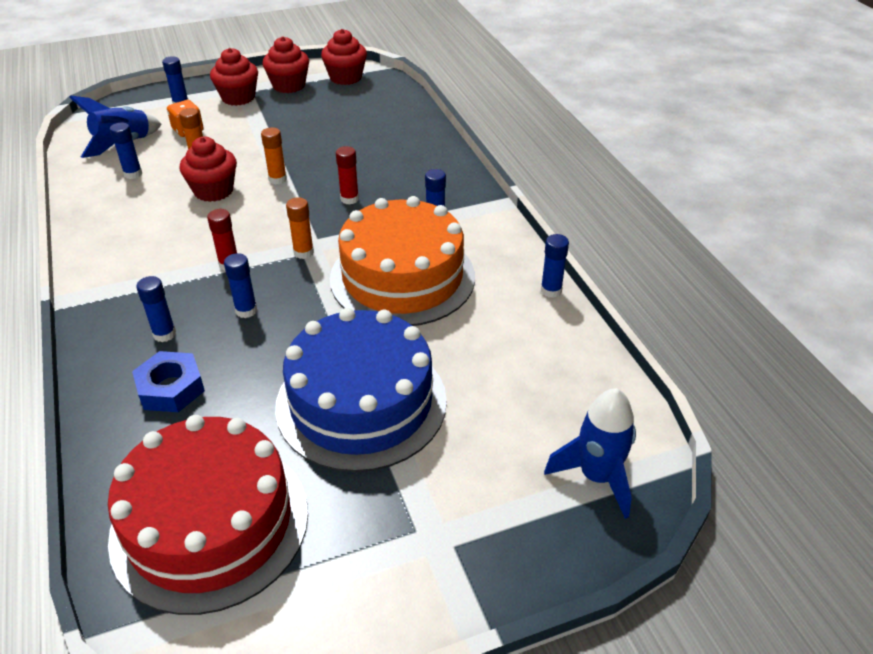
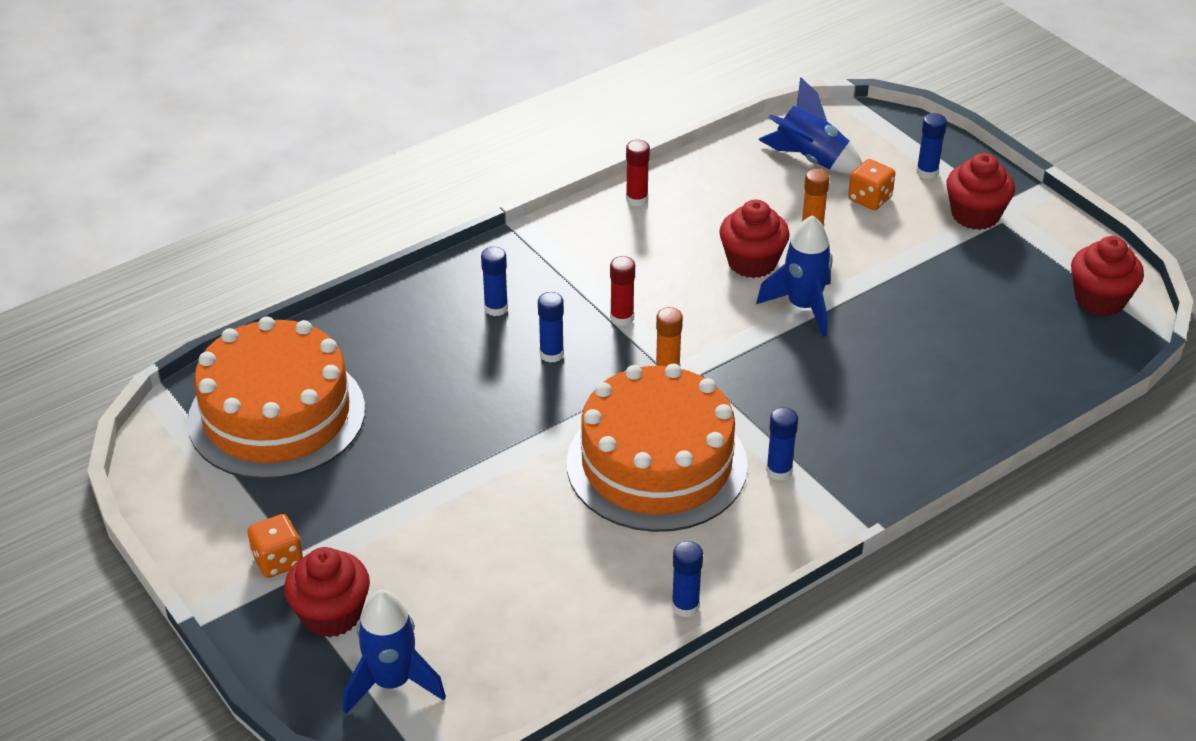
camera: 75 degrees right, 0 degrees up
red cake [108,415,308,615] -> orange cake [187,316,365,479]
blue glue stick [110,122,142,179] -> none
blue nut [132,351,205,412] -> none
orange glue stick [261,127,287,184] -> blue rocket [756,215,833,337]
red cupcake [262,36,309,93] -> red cupcake moved to [284,547,370,638]
blue cake [275,308,447,472] -> none
red glue stick [336,146,359,205] -> red glue stick moved to [626,140,650,207]
none -> orange dice [247,514,303,578]

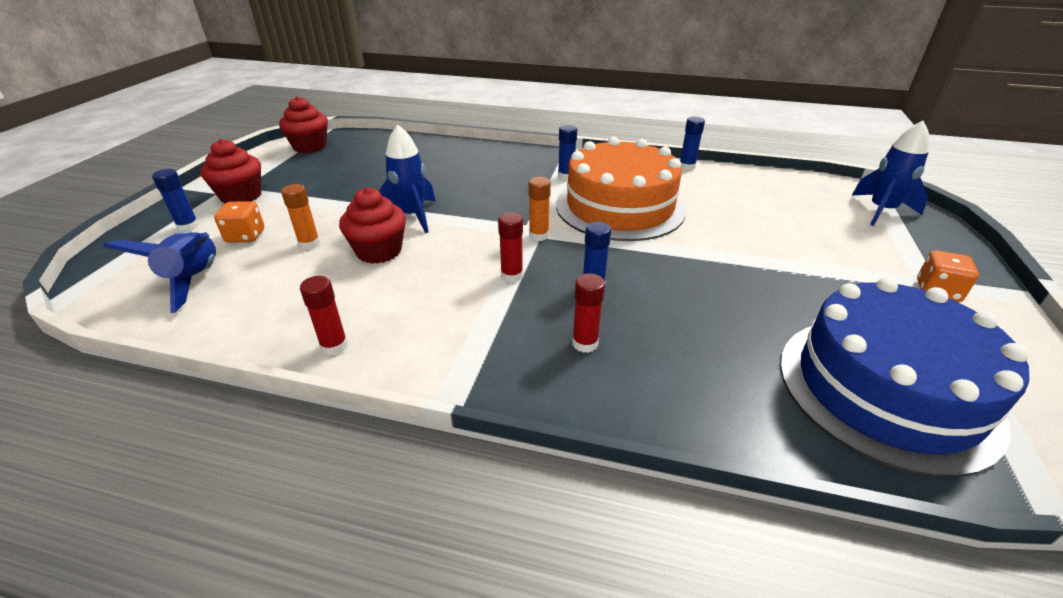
camera: 130 degrees left, 5 degrees down
orange cake [187,316,365,479] -> blue cake [780,277,1029,477]
red cupcake [284,547,370,638] -> none
blue glue stick [481,247,508,316] -> red glue stick [572,273,605,353]

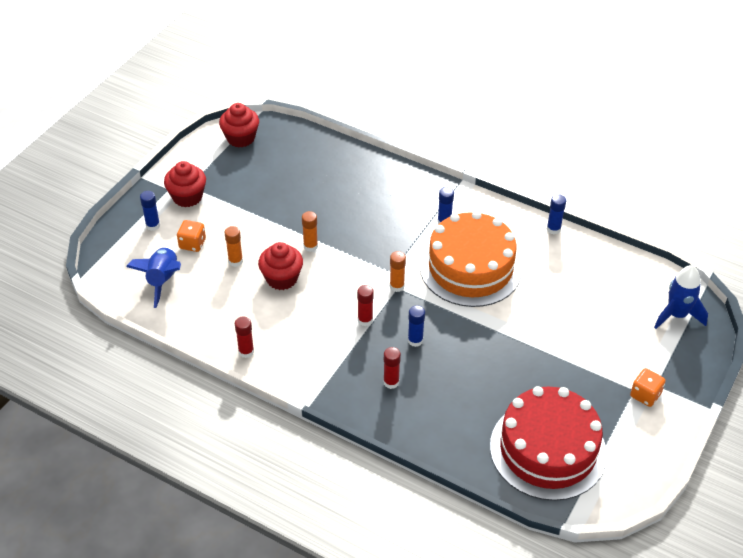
camera: 15 degrees right, 10 degrees up
blue rocket [379,125,435,233] -> orange glue stick [302,211,318,252]
blue cake [780,277,1029,477] -> red cake [490,386,607,501]

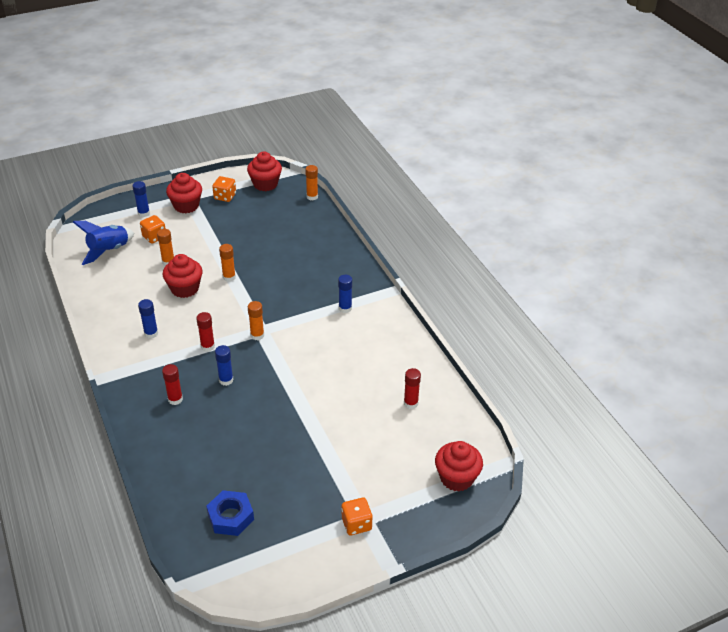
camera: 35 degrees right, 5 degrees down
red glue stick [235,317,254,358] -> red glue stick moved to [404,368,421,409]
orange cake [420,211,522,307] -> none
red cake [490,386,607,501] -> blue nut [206,490,254,536]
blue glue stick [547,194,566,235] -> blue glue stick moved to [138,299,158,339]
blue rocket [654,265,708,329] -> red cupcake [435,441,483,491]
none -> orange dice [212,176,236,202]
none -> orange glue stick [305,165,318,200]

